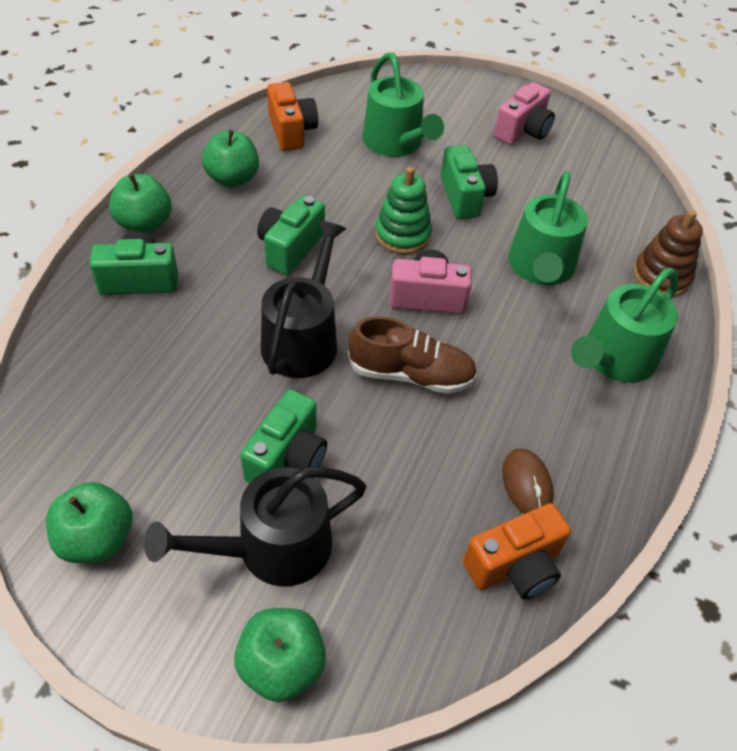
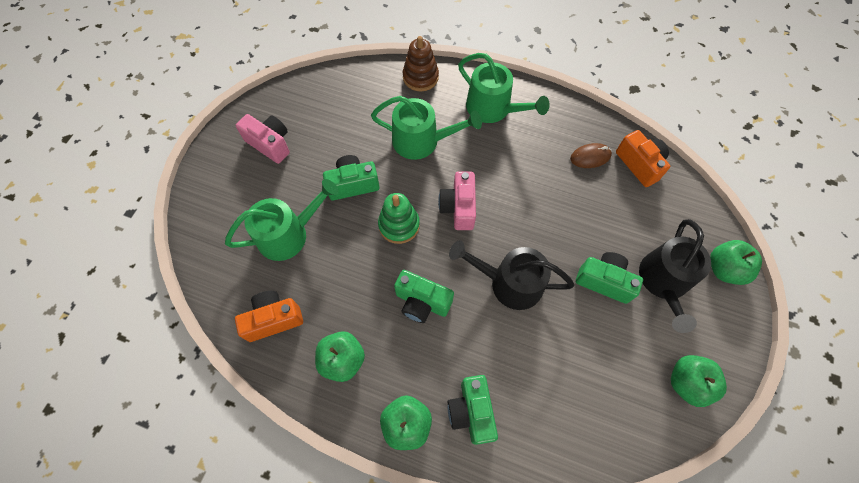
camera: 90 degrees left, 15 degrees up
black watering can [144,467,366,587] -> black watering can turned 45 degrees clockwise [639,219,711,333]
brown shoe [348,316,477,394] -> none

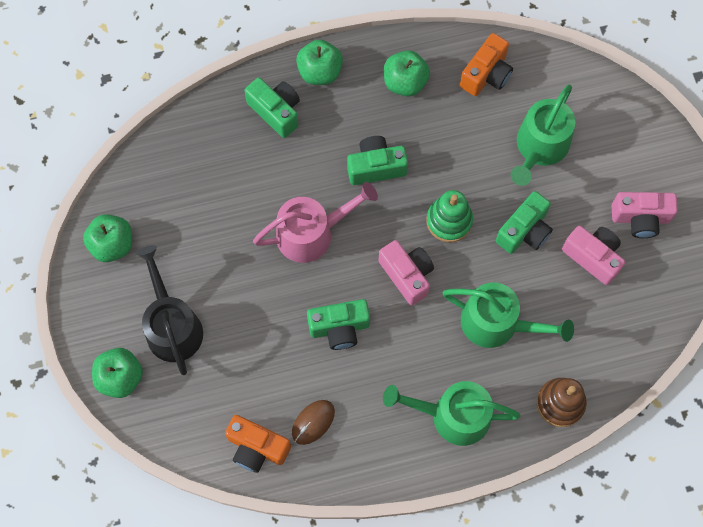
camera: 145 degrees right, 5 degrees up
green watering can [371,96,482,160] -> green watering can turned 135 degrees counterclockwise [442,282,574,348]
black watering can [449,240,575,310] -> pink watering can [253,182,378,263]
green camera [576,252,643,304] -> green camera moved to [307,299,370,350]
none -> pink camera [562,226,625,285]

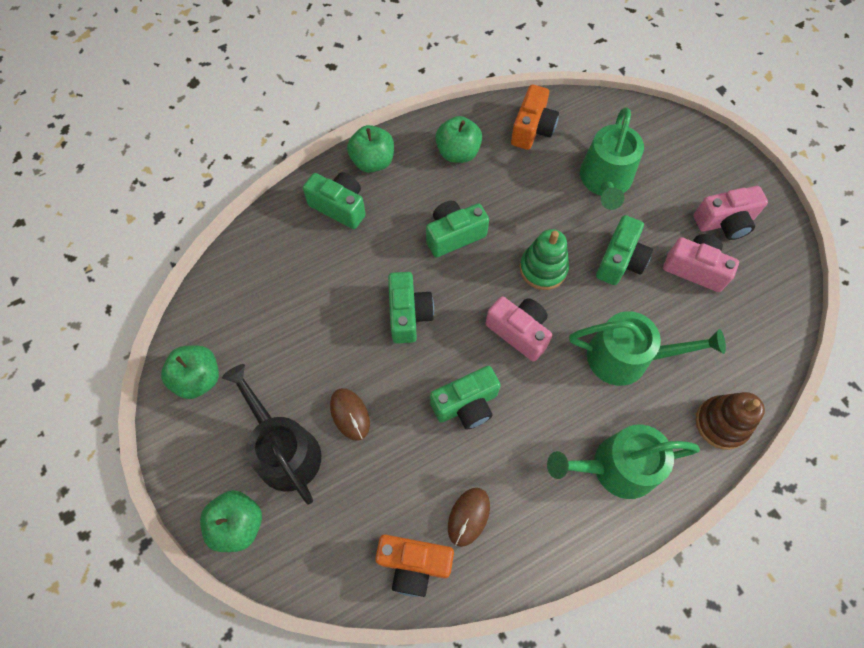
camera: 15 degrees left, 5 degrees down
pink watering can [253,182,378,263] -> green camera [388,272,434,344]
none -> brown mouse [330,388,370,441]

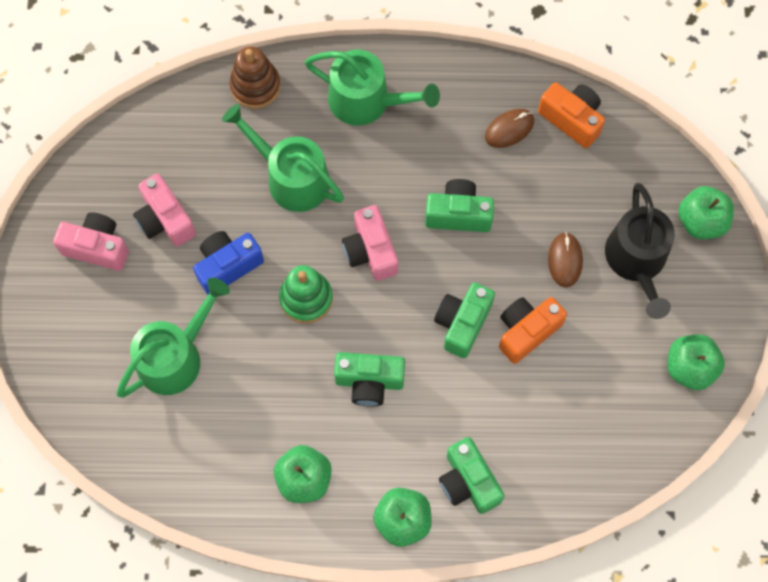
camera: 150 degrees left, 5 degrees up
orange camera [511,84,559,150] -> orange camera moved to [499,297,567,364]
green camera [596,215,653,285] -> blue camera [193,231,264,295]

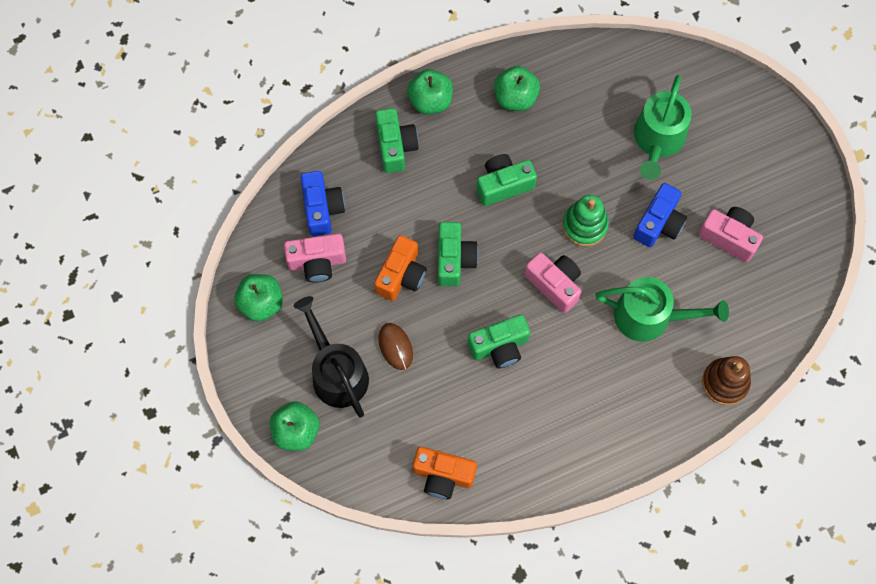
camera: 155 degrees right, 0 degrees up
pink camera [53,212,129,271] -> pink camera moved to [284,234,346,283]
green watering can [305,50,440,125] -> none
green camera [439,437,505,514] -> green camera turned 45 degrees clockwise [375,108,419,173]
brown mouse [485,109,534,148] -> none
none -> blue camera [301,171,345,236]

